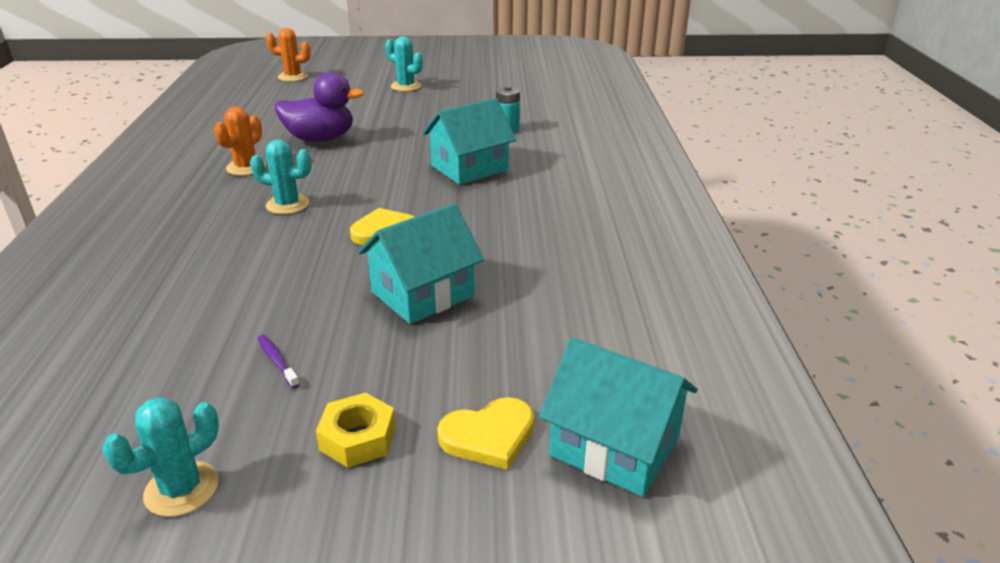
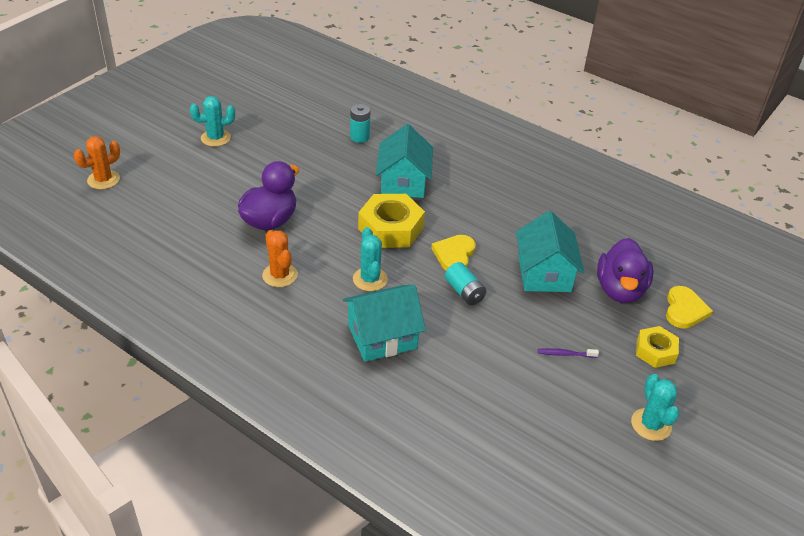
camera: 55 degrees left, 10 degrees up
turquoise cactus [250,139,312,214] -> turquoise cactus turned 60 degrees counterclockwise [353,227,388,291]
turquoise house [539,337,697,497] -> turquoise house moved to [343,285,426,362]
none -> yellow nut [358,194,425,248]
none -> turquoise battery [445,262,486,305]
none -> purple duck [597,238,654,303]

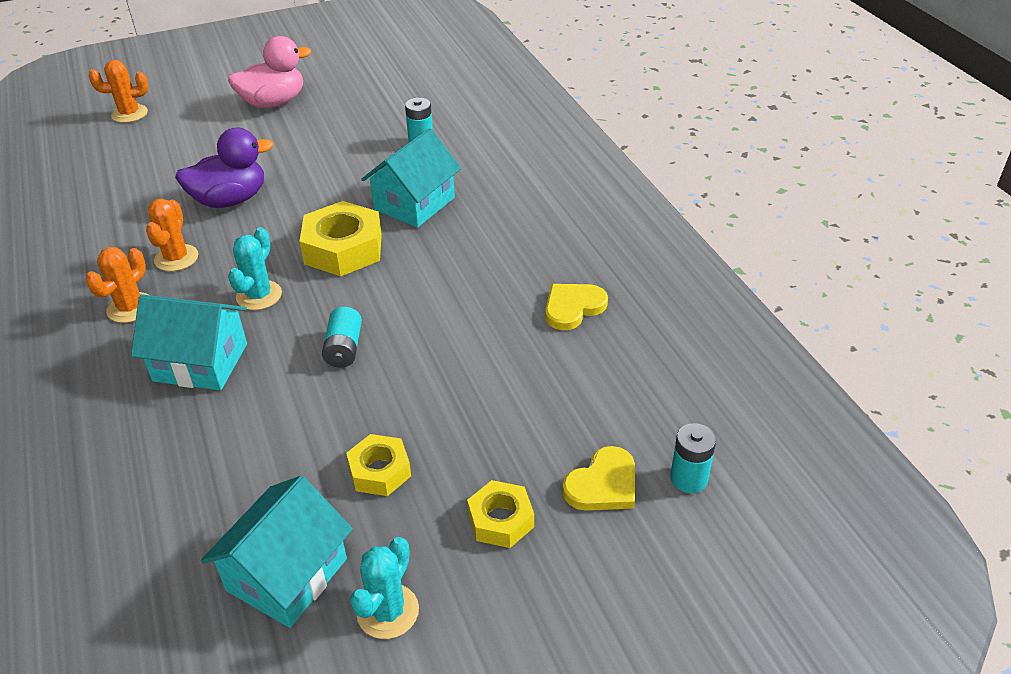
camera: 35 degrees right, 0 degrees up
turquoise cactus [190,96,235,147] -> pink duck [228,36,311,108]
yellow heart [431,235,476,271] -> yellow heart moved to [545,284,608,330]
turquoise house [516,211,584,292] -> turquoise house moved to [201,476,353,628]
purple toothbrush [538,348,599,358] -> yellow nut [346,434,411,496]
purple duck [597,238,654,303] -> none
none -> orange cactus [85,247,148,323]
none -> turquoise battery [670,423,716,493]

